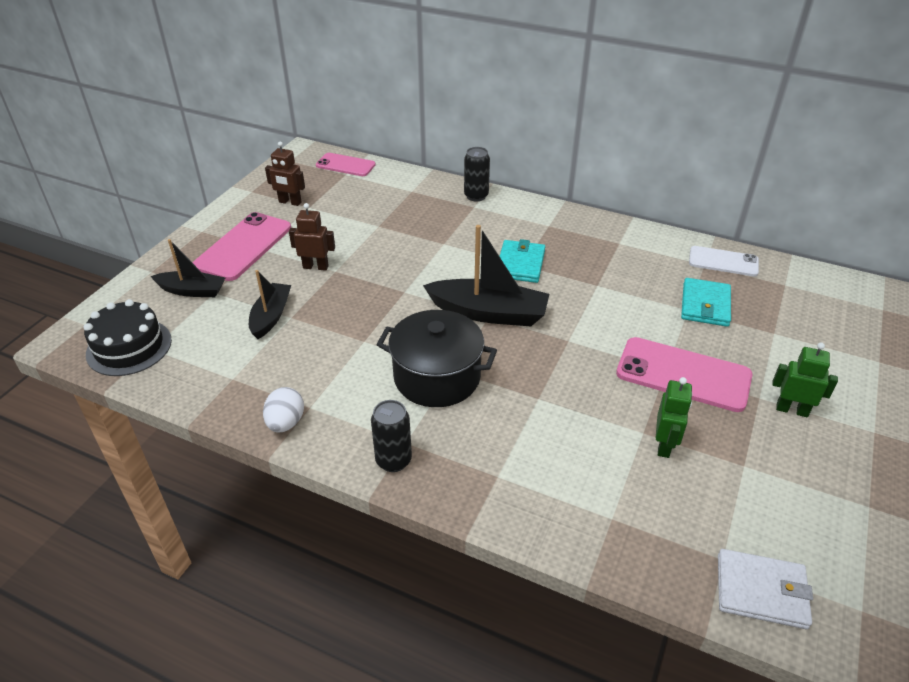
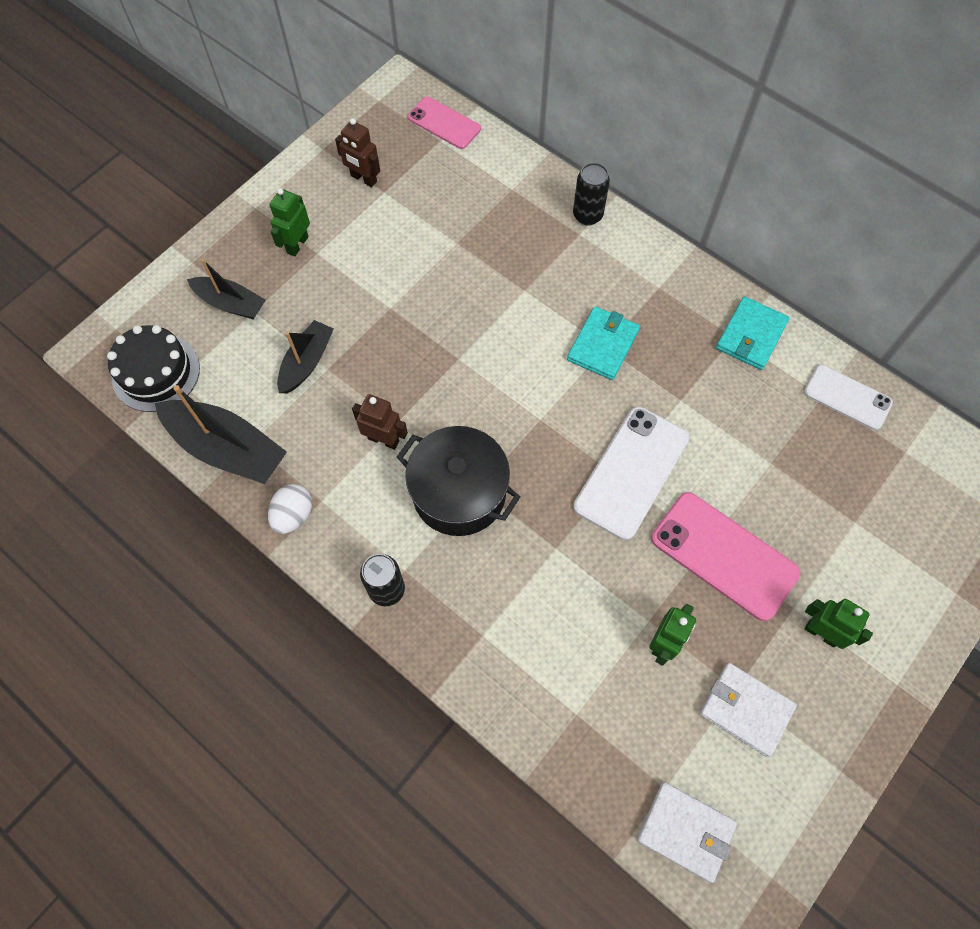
camera: 15 degrees right, 25 degrees up
pink phone [193,212,291,281] -> green robot [270,188,310,256]
brown robot [289,203,335,271] -> brown robot moved to [352,394,408,450]
black boat [423,225,549,326] -> black boat moved to [155,385,287,484]
turquoise wallet [681,278,731,327] -> turquoise wallet moved to [716,296,789,370]
none -> white phone [573,406,689,540]
none -> white wallet [700,663,797,757]

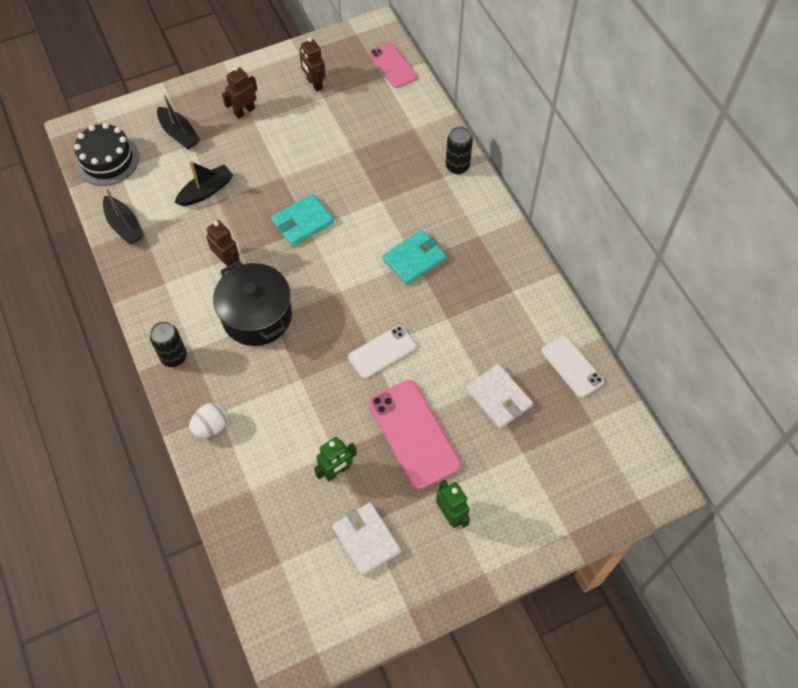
camera: 25 degrees right, 5 degrees down
black boat [155,385,287,484] -> black boat [103,188,144,244], size x0.62
white egg [268,484,312,534] -> white egg moved to [189,403,228,438]
green robot [270,188,310,256] -> brown robot [222,66,257,119]
white phone [573,406,689,540] -> white phone [348,325,417,379], size x0.62
white wallet [637,782,737,883] -> white wallet moved to [466,364,533,429]
turquoise wallet [716,296,789,370] -> turquoise wallet moved to [271,194,334,246]

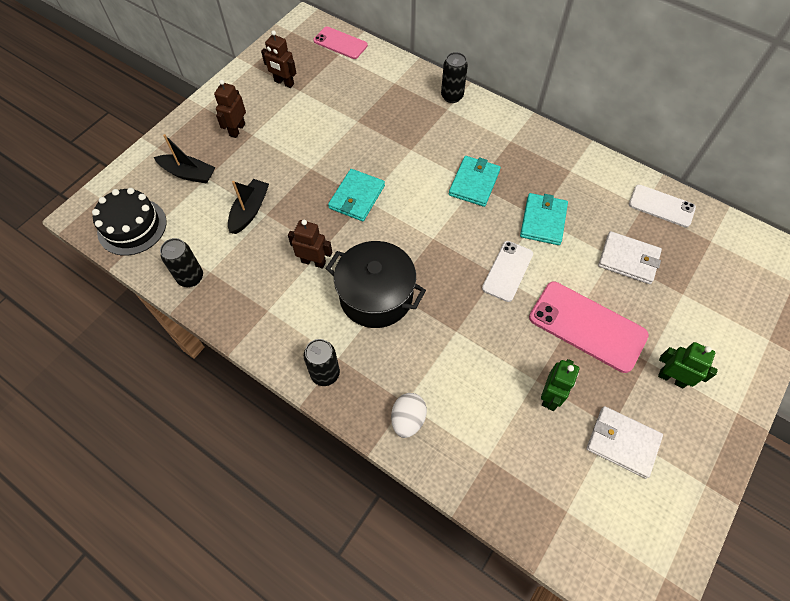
camera: 30 degrees left, 0 degrees up
black boat [103,188,144,244] -> black can [160,238,203,287]
none -> turquoise wallet [520,193,568,245]

